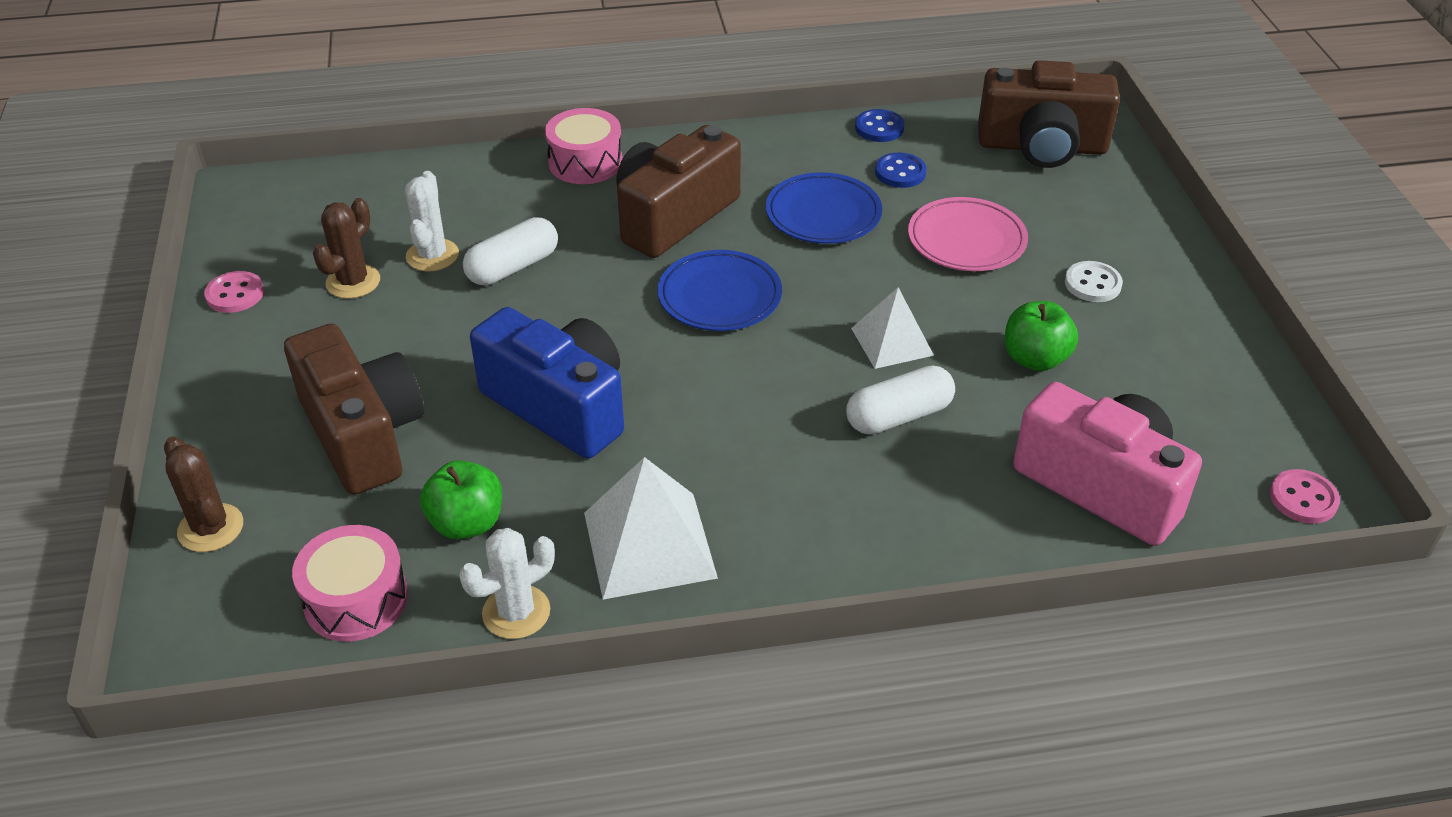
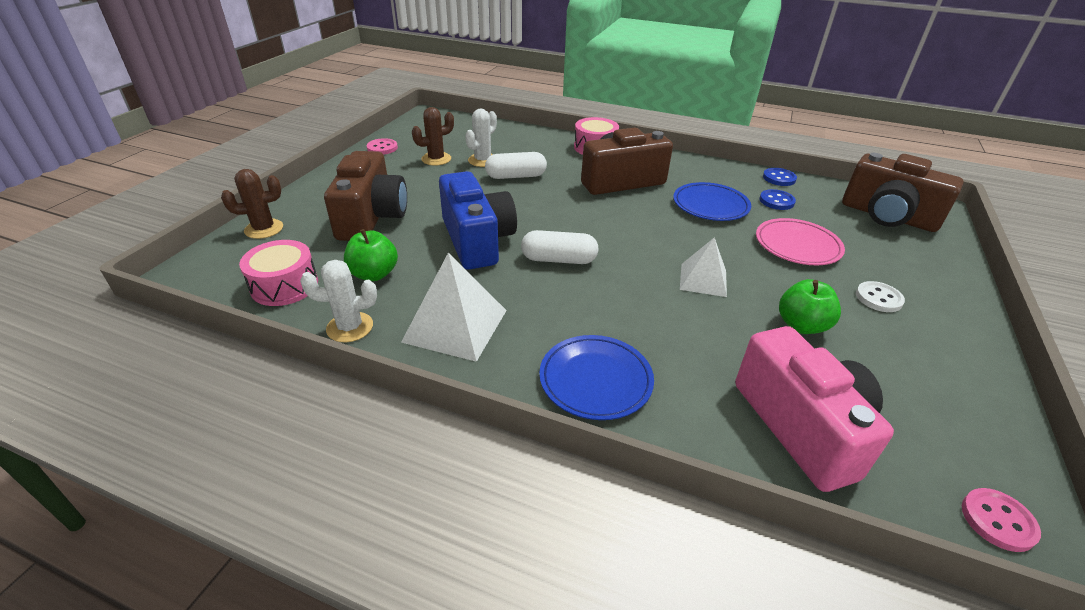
camera: 30 degrees right, 5 degrees down
brown cactus [164,437,243,552] -> brown cactus turned 75 degrees clockwise [221,169,283,239]
blue plate [658,250,782,331] -> blue plate moved to [539,335,654,420]
white capsule [846,365,955,434] -> white capsule moved to [521,230,599,264]

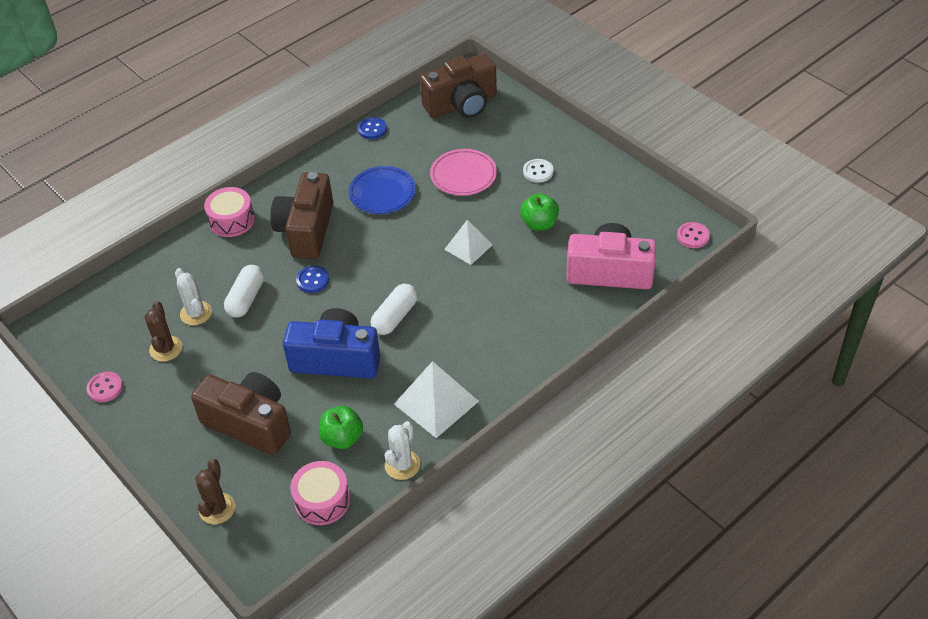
camera: 60 degrees left, 10 degrees up
blue plate [539,335,654,420] -> none
blue button [759,189,796,210] -> blue button moved to [296,266,329,293]

